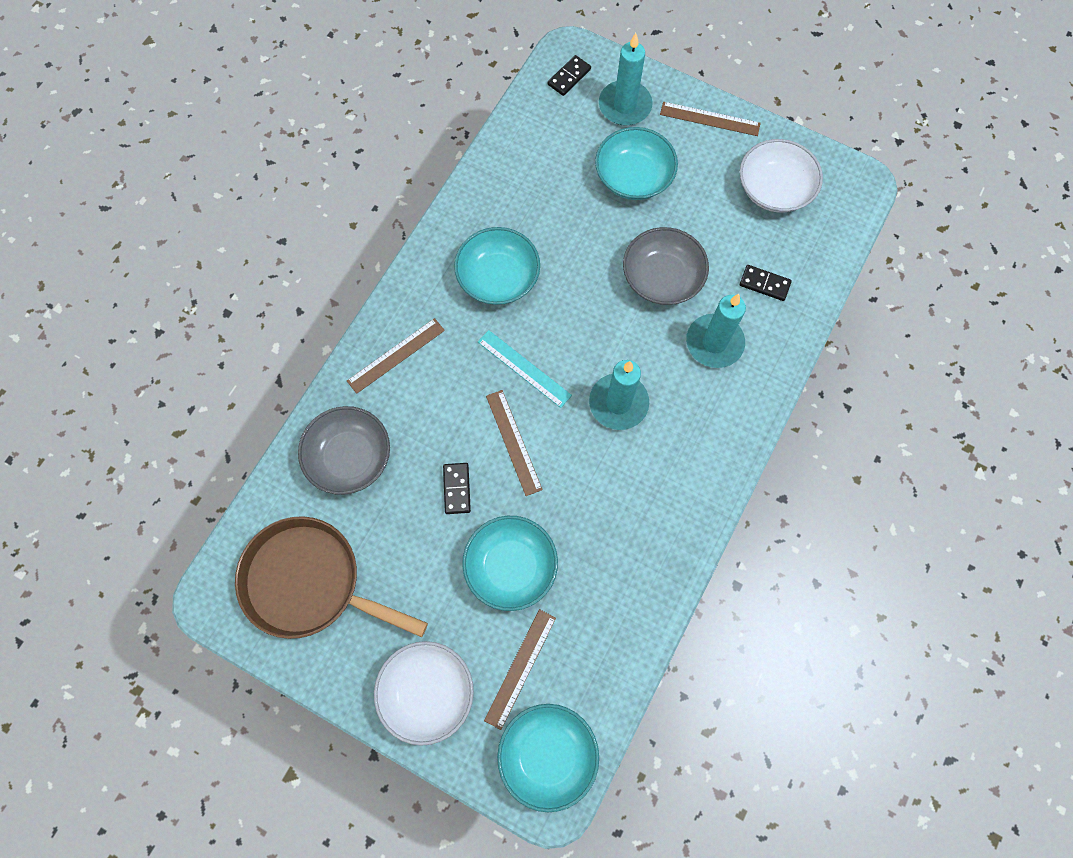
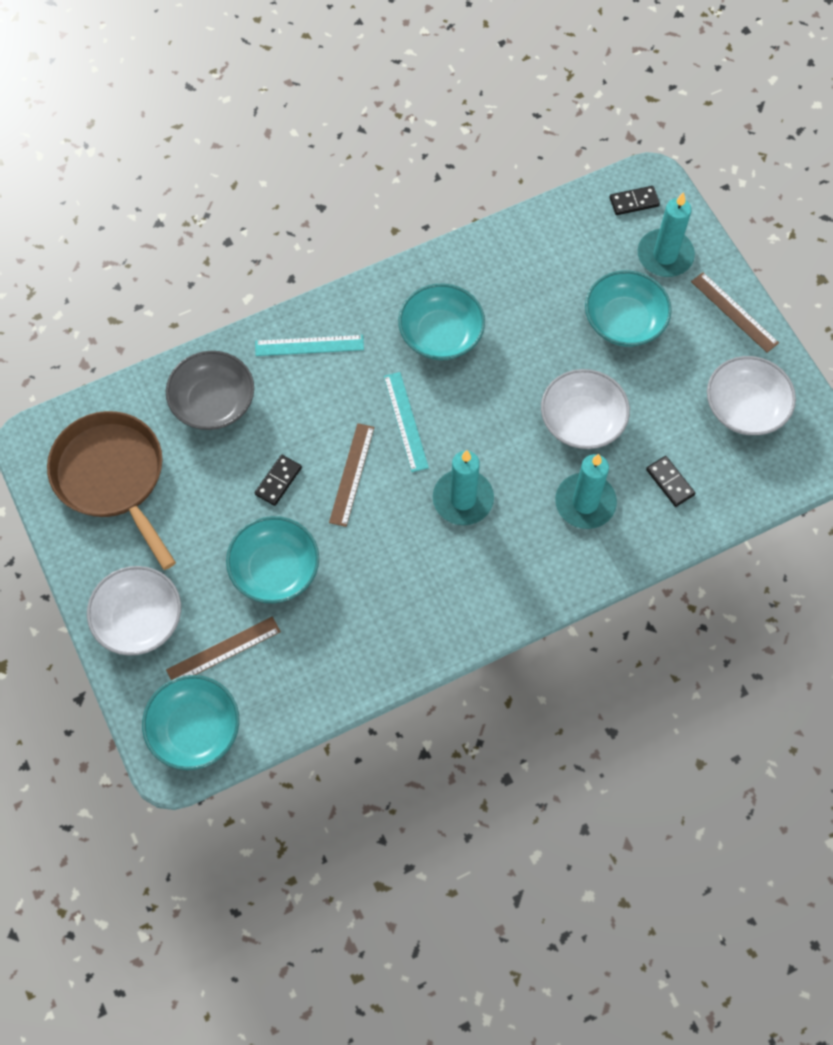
camera: 35 degrees right, 5 degrees down
brown ruler [347,318,445,394] -> turquoise ruler [255,335,364,356]
grey bowl [623,227,709,305] -> white bowl [541,369,630,449]

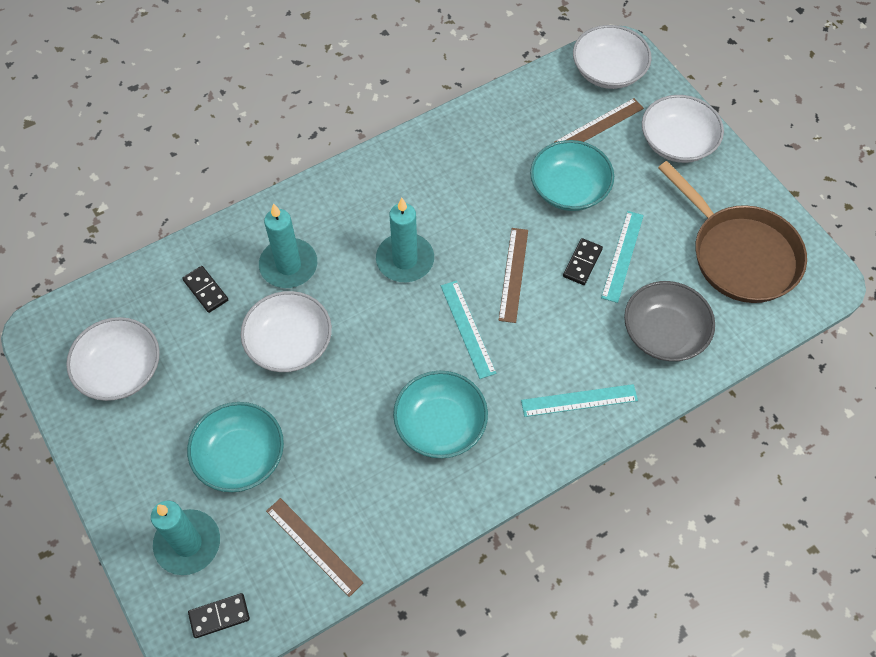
camera: 175 degrees right, 5 degrees down
turquoise bowl [142,675,239,770] -> white bowl [573,25,652,89]
brown ruler [691,272,779,353] -> brown ruler moved to [266,498,363,597]
none -> turquoise ruler [601,211,644,303]

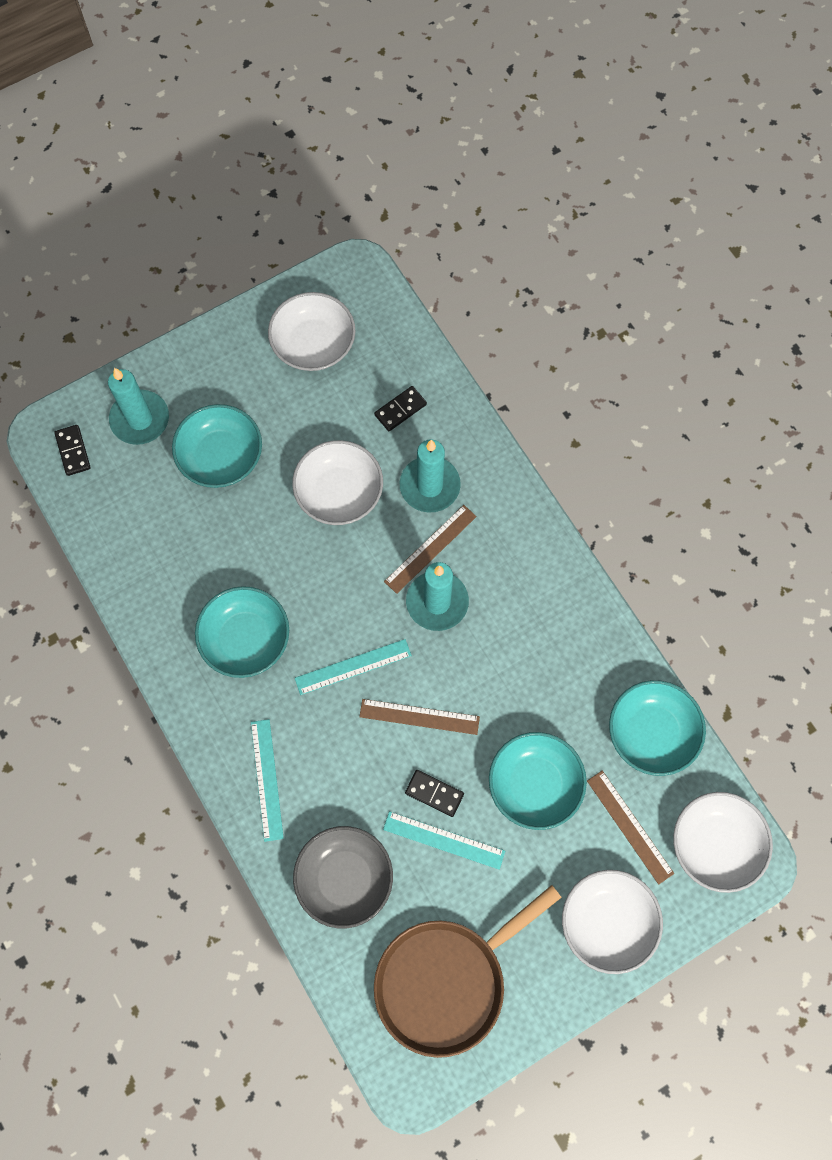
camera: 90 degrees right, 10 degrees up
brown ruler [266,498,363,597] -> brown ruler moved to [384,505,477,594]
none -> turquoise bowl [609,680,706,776]

